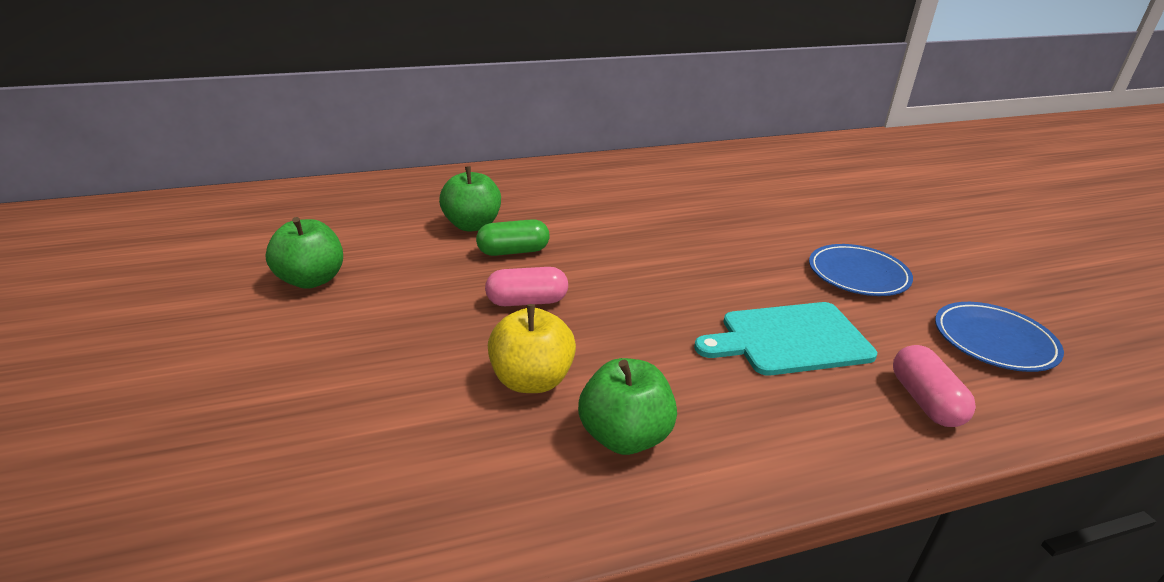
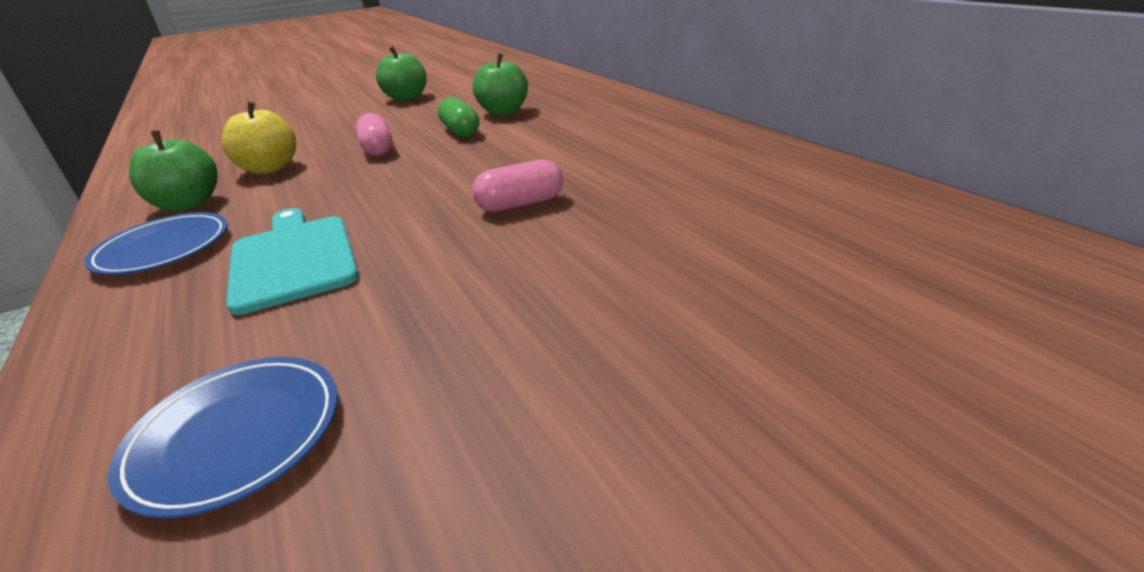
camera: 80 degrees right, 0 degrees up
blue plate [809,244,913,296] -> blue plate moved to [84,212,228,275]
pink capsule [893,345,976,427] -> pink capsule moved to [472,159,563,212]

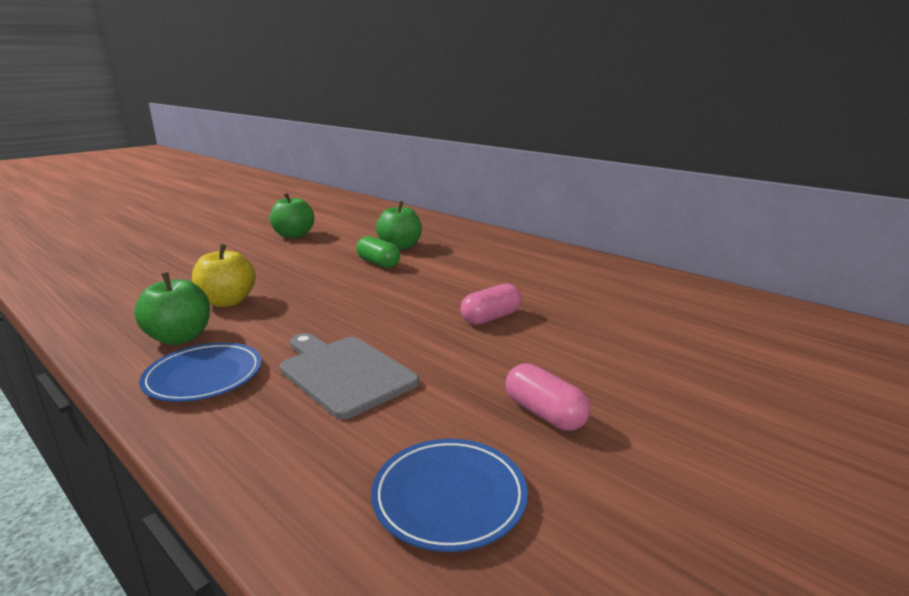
camera: 20 degrees left, 10 degrees down
turquoise cutting board [226,208,359,315] -> grey cutting board [280,333,419,419]
pink capsule [356,113,392,156] -> pink capsule moved to [506,363,590,431]

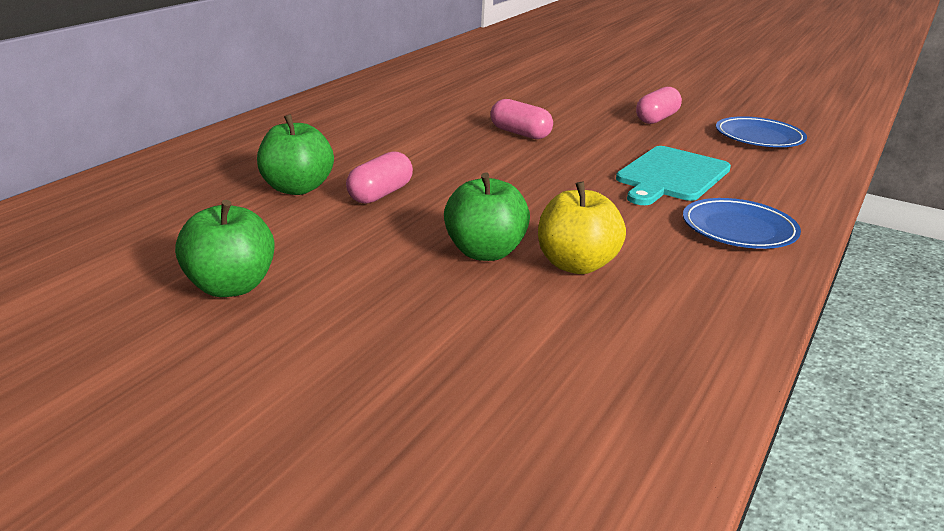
camera: 105 degrees left, 5 degrees up
green apple [134,272,210,345] -> green apple moved to [444,173,530,261]
grey cutting board [280,333,419,419] -> turquoise cutting board [616,146,731,205]
green capsule [356,236,400,268] -> pink capsule [346,151,413,204]

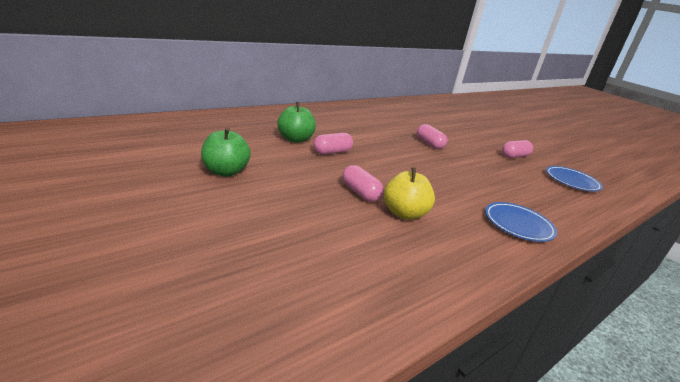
camera: 20 degrees right, 0 degrees up
green apple [444,173,530,261] -> pink capsule [342,165,384,202]
turquoise cutting board [616,146,731,205] -> none

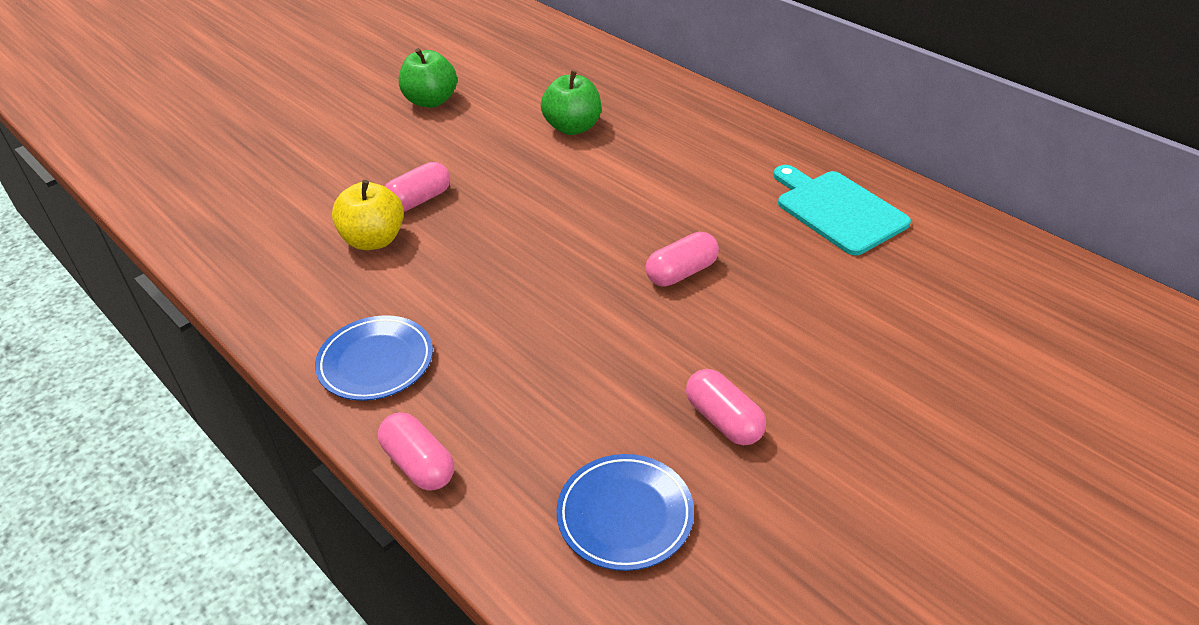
camera: 90 degrees right, 15 degrees up
pink capsule [313,133,353,155] -> pink capsule moved to [378,412,454,491]
none -> turquoise cutting board [774,165,911,255]

